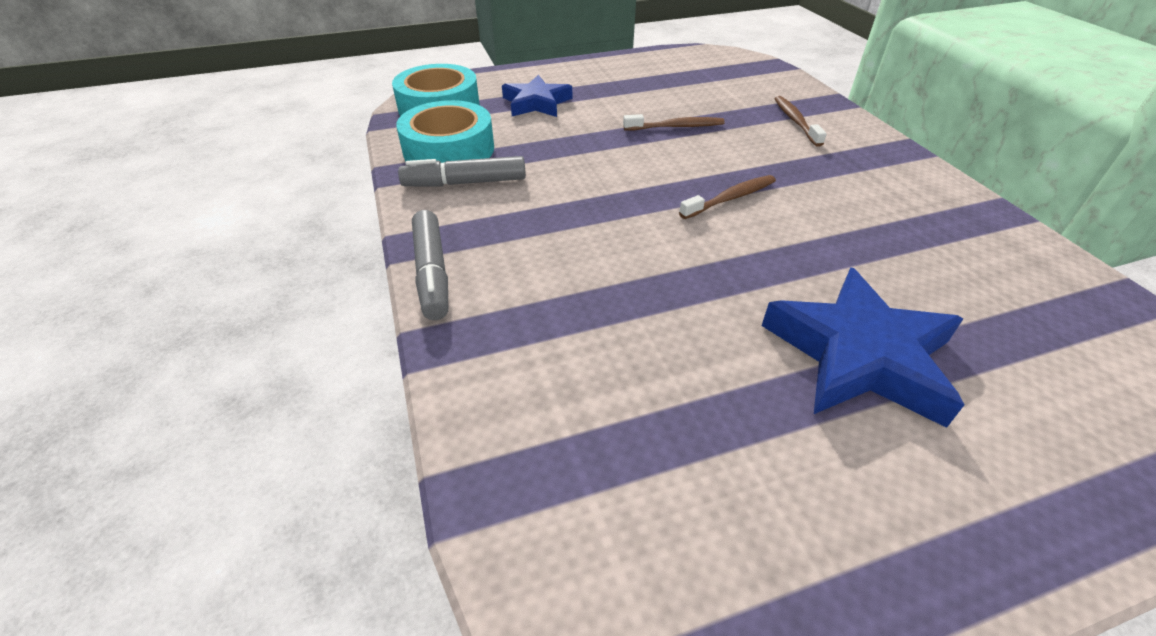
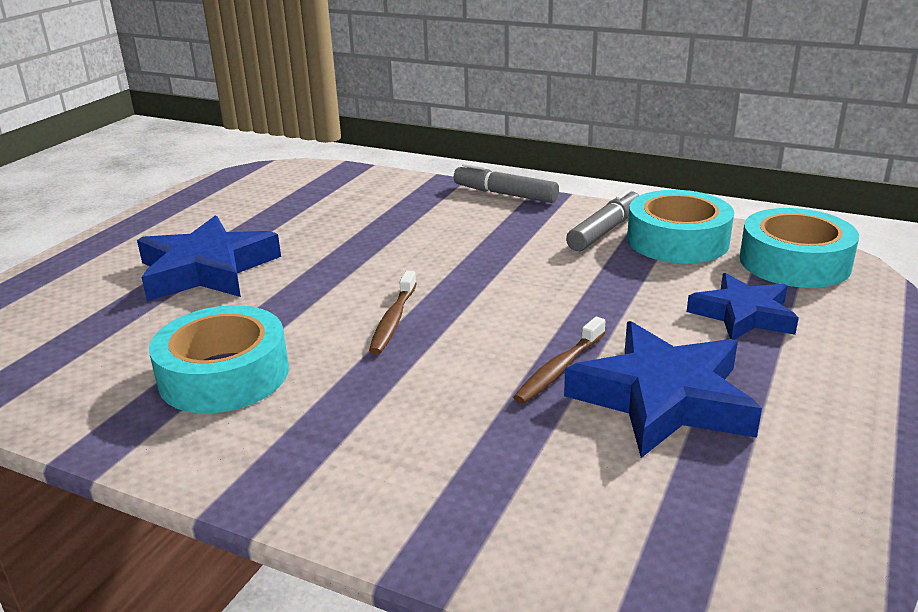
camera: 135 degrees right, 15 degrees down
brown toothbrush [774,96,827,147] -> none
none -> turquoise tape [149,305,289,413]
none -> blue star [564,321,762,458]

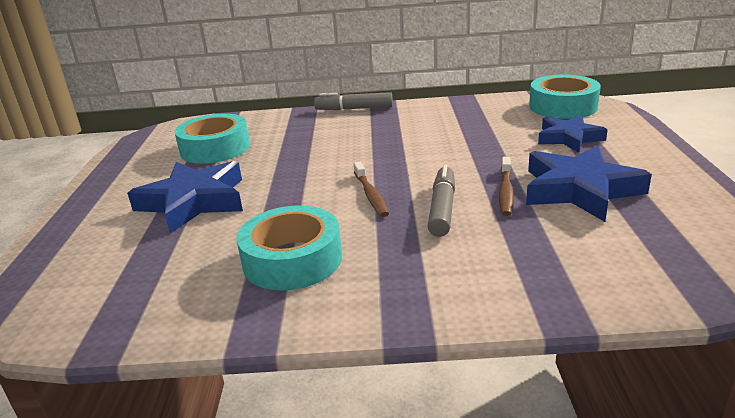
camera: 25 degrees left, 0 degrees up
grey marker [566,188,639,251] -> grey marker moved to [427,165,455,237]
turquoise tape [627,190,734,263] -> turquoise tape moved to [175,113,250,164]

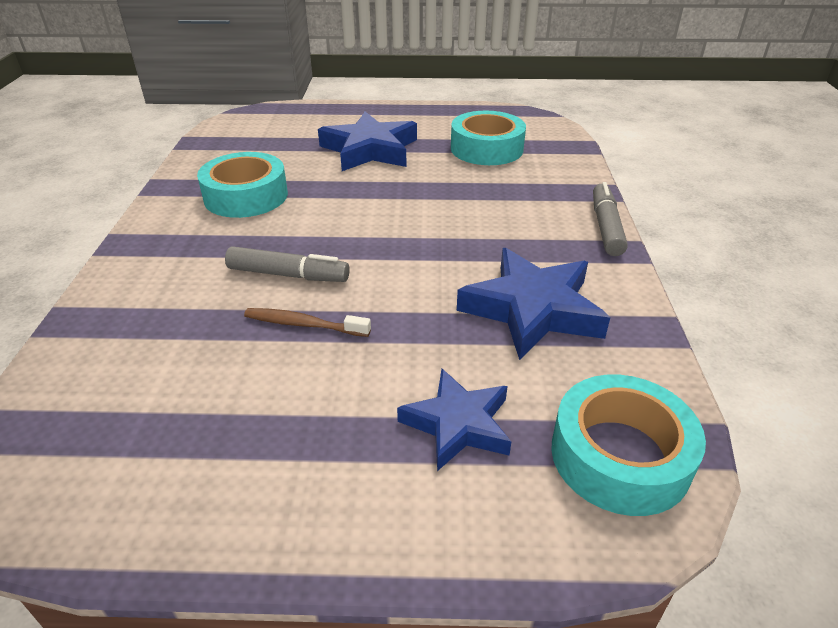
camera: 90 degrees right, 10 degrees up
brown toothbrush [354,162,389,217] -> none
blue star [526,146,652,222] -> blue star moved to [457,248,610,360]

